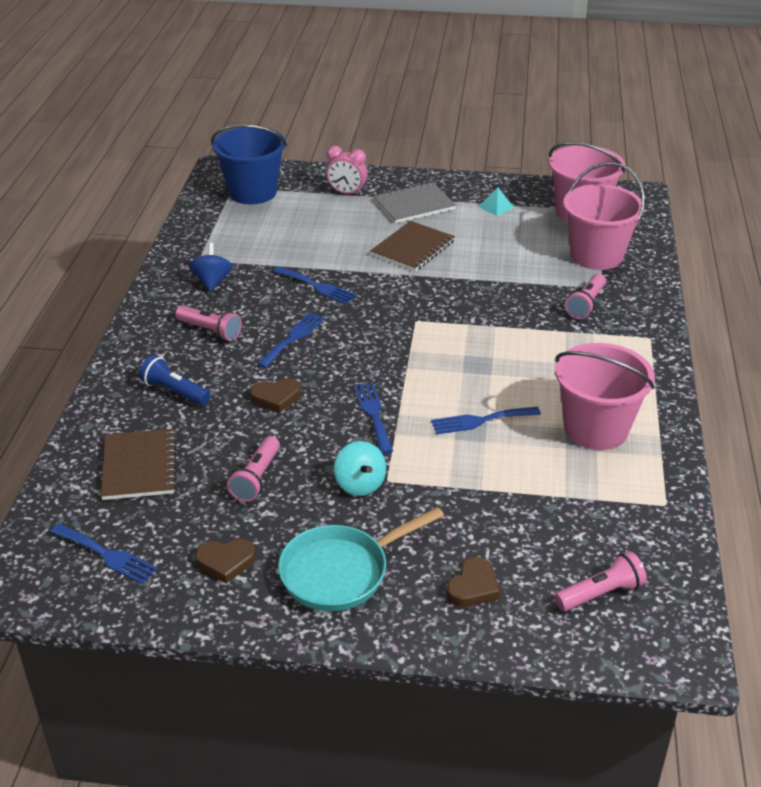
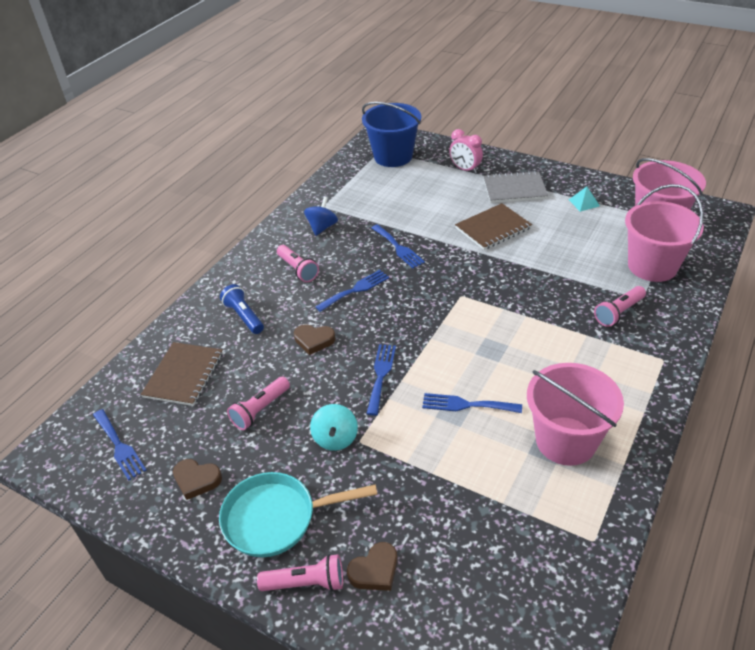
camera: 25 degrees right, 5 degrees up
pink flashlight [555,551,647,611] -> pink flashlight moved to [257,554,343,592]

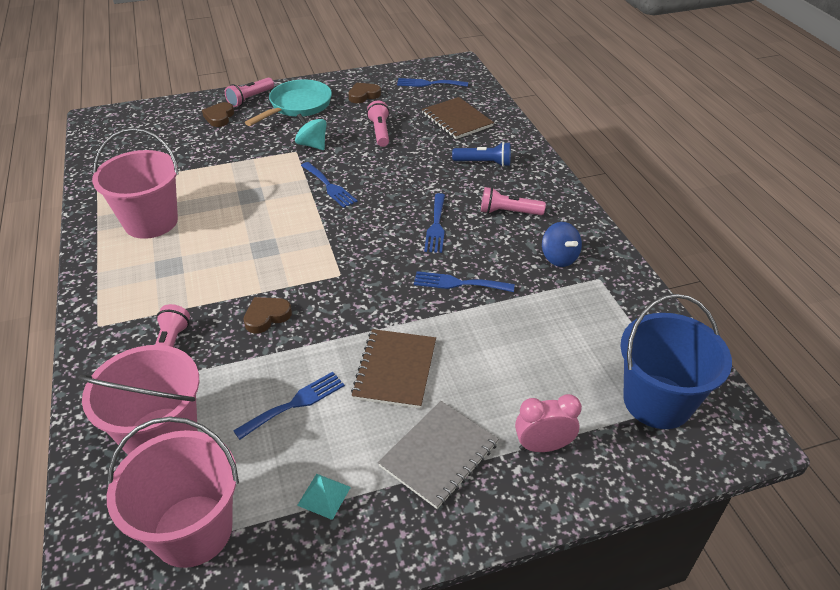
camera: 130 degrees right, 0 degrees up
brown heart [294,324,335,355] -> brown heart moved to [243,297,292,334]
blue fork [422,393,522,413] -> blue fork moved to [233,372,345,440]

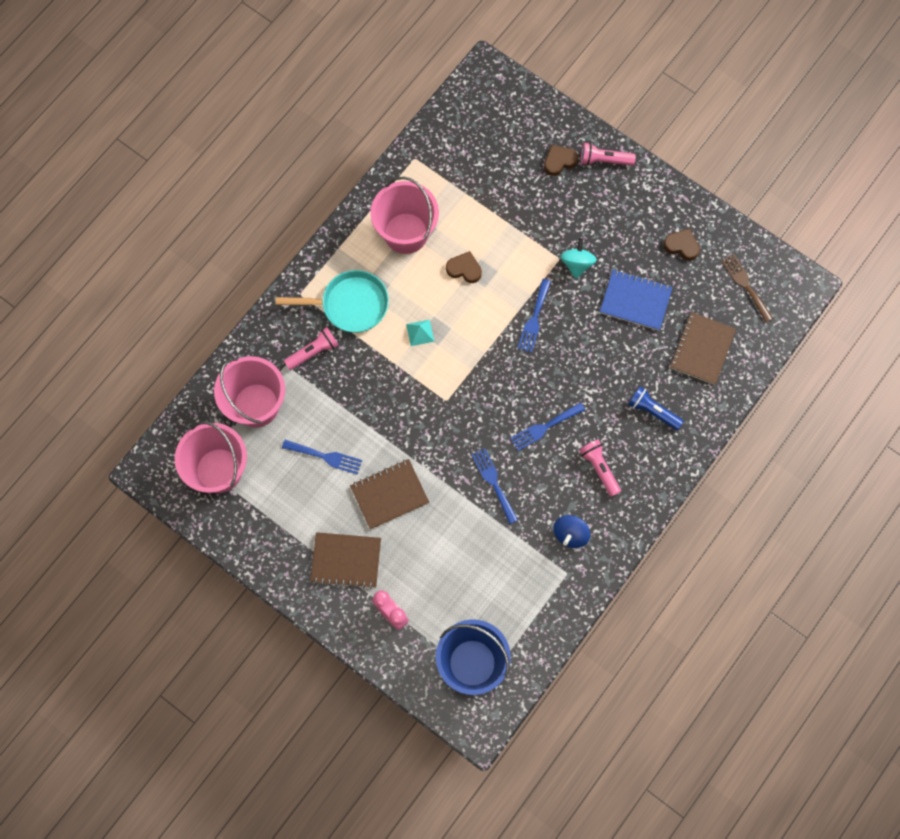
camera: 55 degrees right, 30 degrees up
brown heart [243,297,292,334] -> brown heart moved to [446,251,482,283]
turquoise pan [245,79,332,126] -> turquoise pan moved to [275,270,389,333]
turquoise pyramid [297,474,351,520] -> turquoise pyramid moved to [406,320,434,346]
pink flashlight [367,101,390,147] -> blue notebook [600,270,673,330]
grey notebook [378,401,499,509] -> brown notebook [310,532,381,589]
blue fork [397,78,468,87] -> brown fork [721,254,773,322]
blue flashlight [452,142,511,167] -> blue flashlight turned 150 degrees clockwise [628,386,684,430]

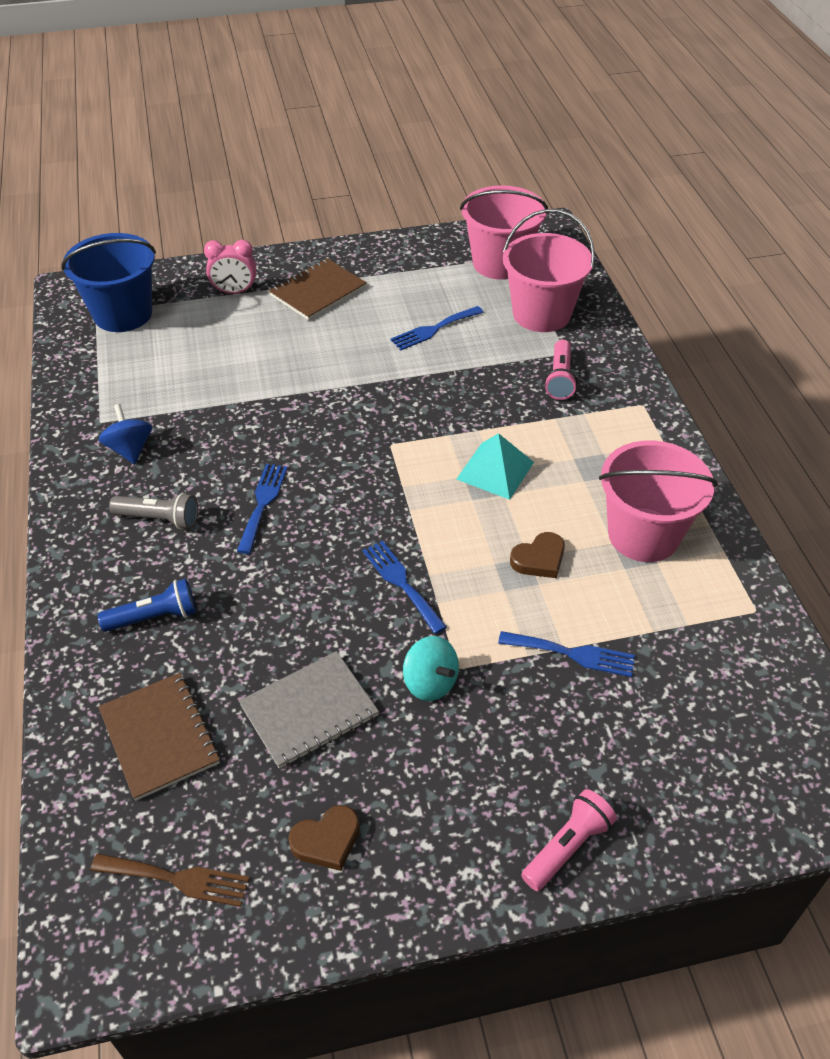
camera: 130 degrees right, 25 degrees down
turquoise pan [275,270,389,333] -> none
brown notebook [350,459,429,530] -> none
turquoise pyramid [406,320,434,346] -> turquoise pyramid [456,433,534,500], size x1.65
blue fork [471,448,518,524] -> blue fork moved to [498,631,635,677]
brown heart [544,145,578,176] -> none
pink flashlight [579,439,621,497] -> grey flashlight [109,493,198,530]
blue notebook [600,270,673,330] -> grey notebook [239,651,379,769]

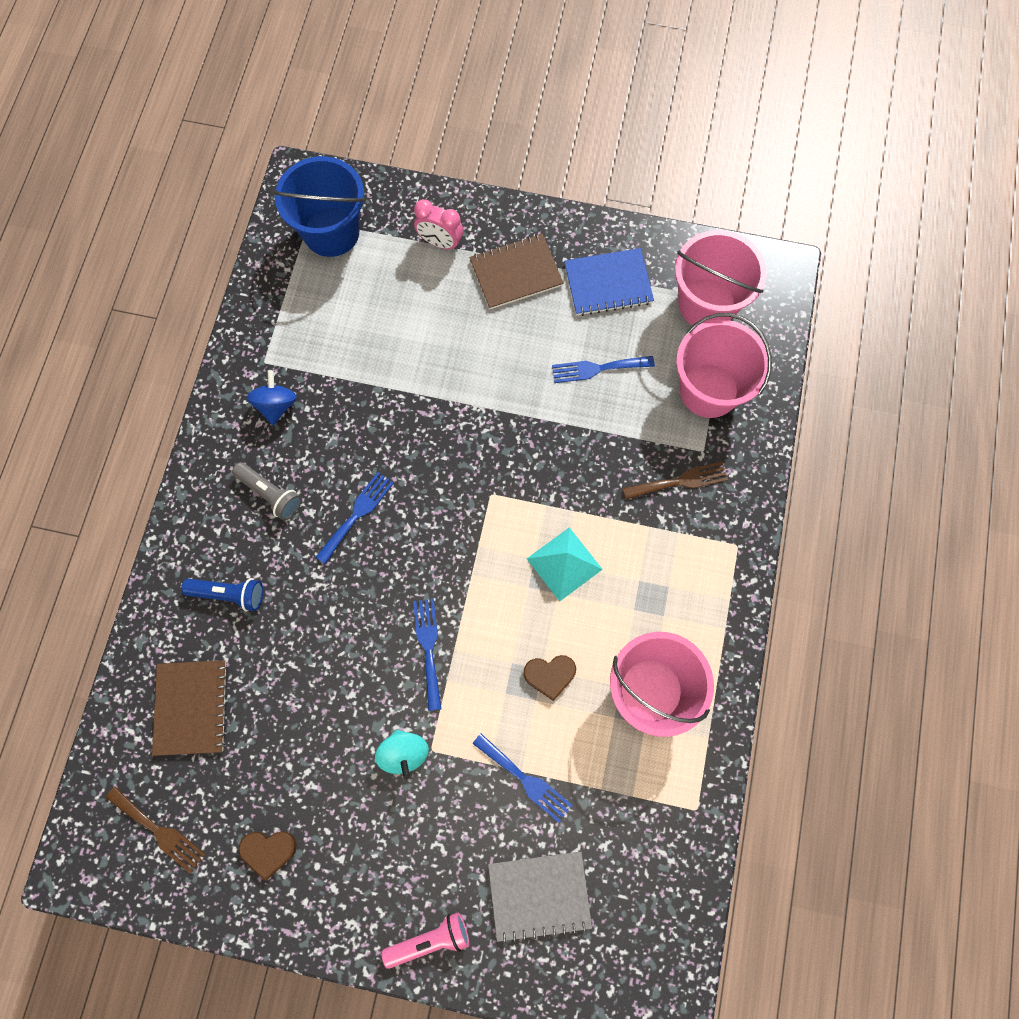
camera: 25 degrees right, 25 degrees up
grey notebook [239,651,379,769] -> grey notebook moved to [488,852,592,943]
pink flashlight [544,340,577,400] -> brown fork [623,462,728,500]
none -> blue notebook [564,248,654,316]

